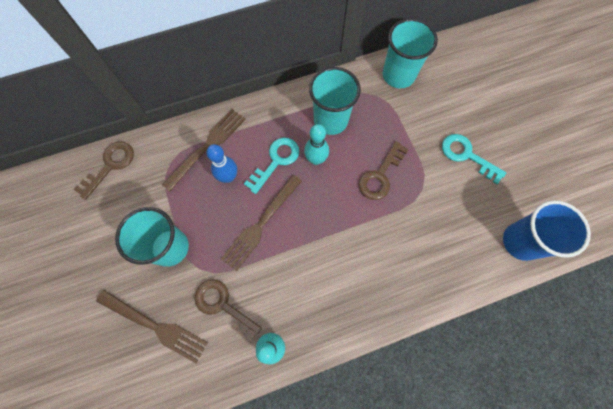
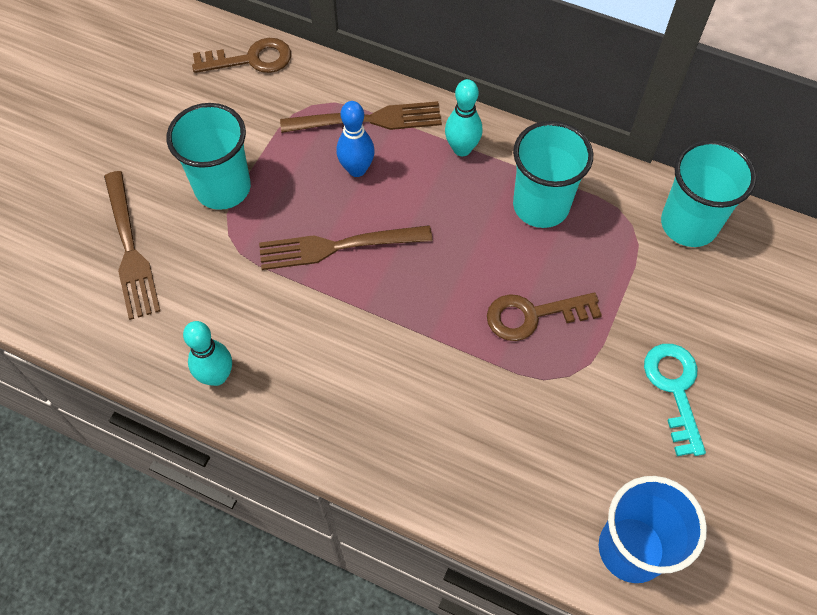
camera: 45 degrees right, 10 degrees down
brown key [194,279,262,343] -> none
turquoise key [244,138,299,194] -> none
turquoise bowling pin [304,124,329,165] -> turquoise bowling pin moved to [445,79,482,156]

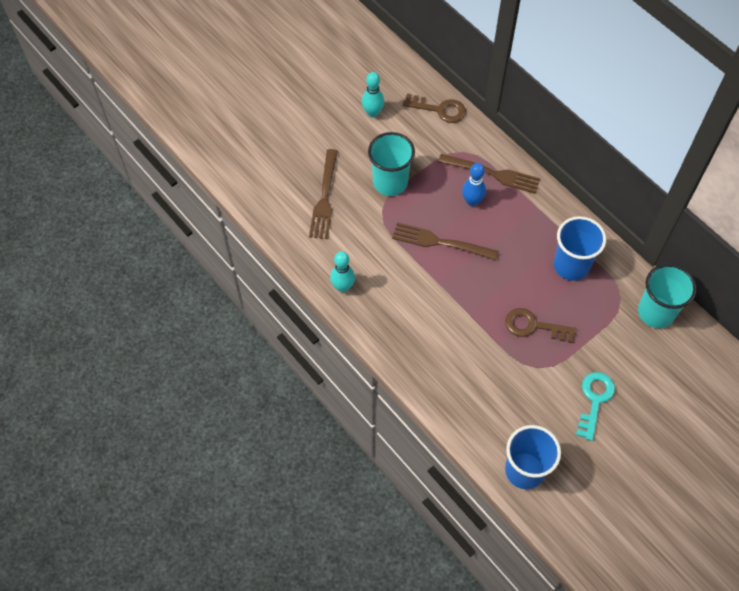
camera: 25 degrees right, 0 degrees up
turquoise bowling pin [445,79,482,156] -> turquoise bowling pin moved to [362,72,384,118]
turquoise cup [513,121,593,228] -> blue cup [554,216,606,281]

